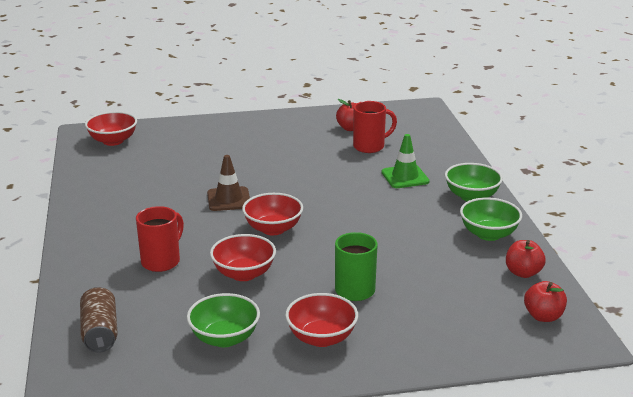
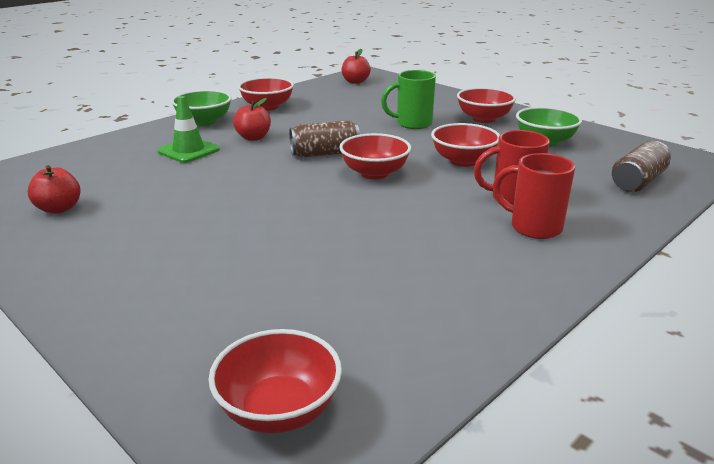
camera: 125 degrees left, 0 degrees up
brown traffic cone [207,155,250,211] -> none
red mug [353,101,397,153] -> red mug moved to [493,153,575,239]
green bowl [460,198,522,241] -> red bowl [238,77,294,111]
red apple [506,240,546,278] -> red apple moved to [233,98,271,141]
none -> brown can [289,120,360,157]

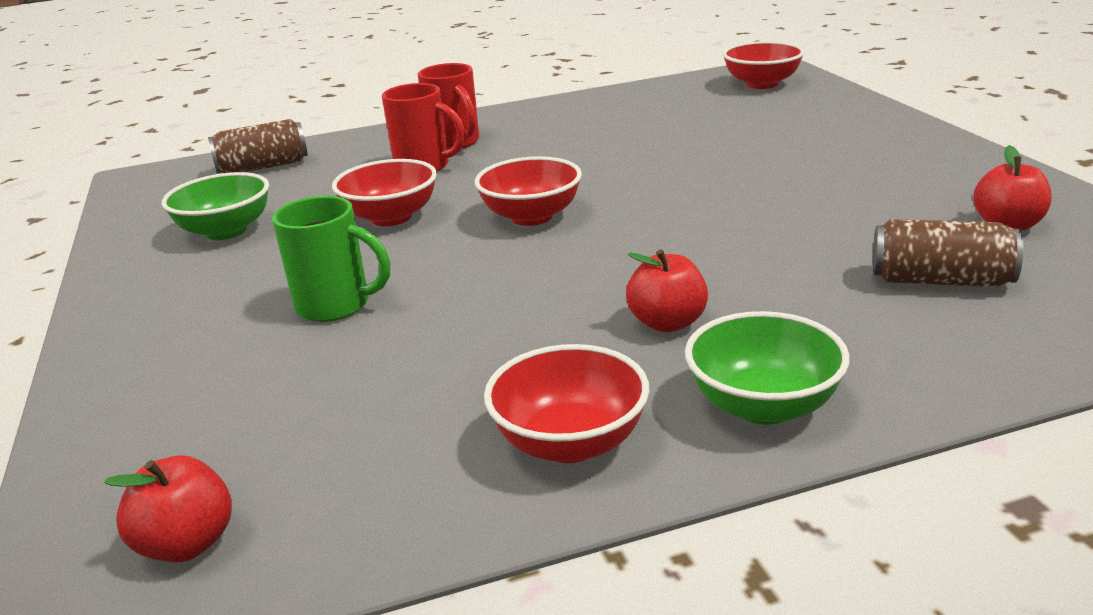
camera: 150 degrees left, 0 degrees up
green traffic cone [157,96,220,163] -> none
brown can [289,120,360,157] -> brown can moved to [873,219,1023,287]
red bowl [457,87,516,123] -> none

